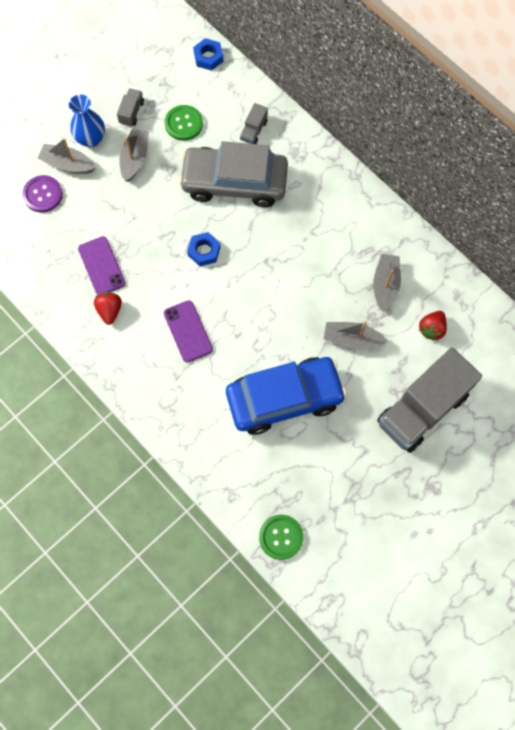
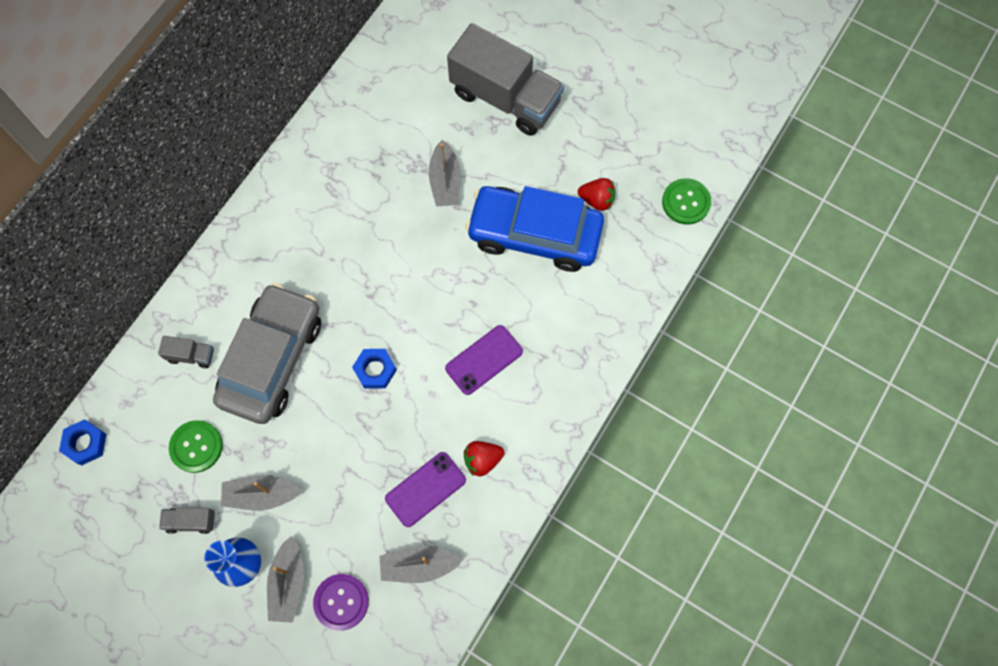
camera: 105 degrees left, 0 degrees up
grey car [179,141,288,207] -> grey car turned 150 degrees counterclockwise [213,283,321,424]
blue car [226,357,347,435] -> blue car turned 45 degrees counterclockwise [465,186,604,272]
grey boat [373,254,401,312] -> grey boat moved to [380,545,463,583]
red strawberry [419,311,447,341] -> red strawberry moved to [578,178,616,211]

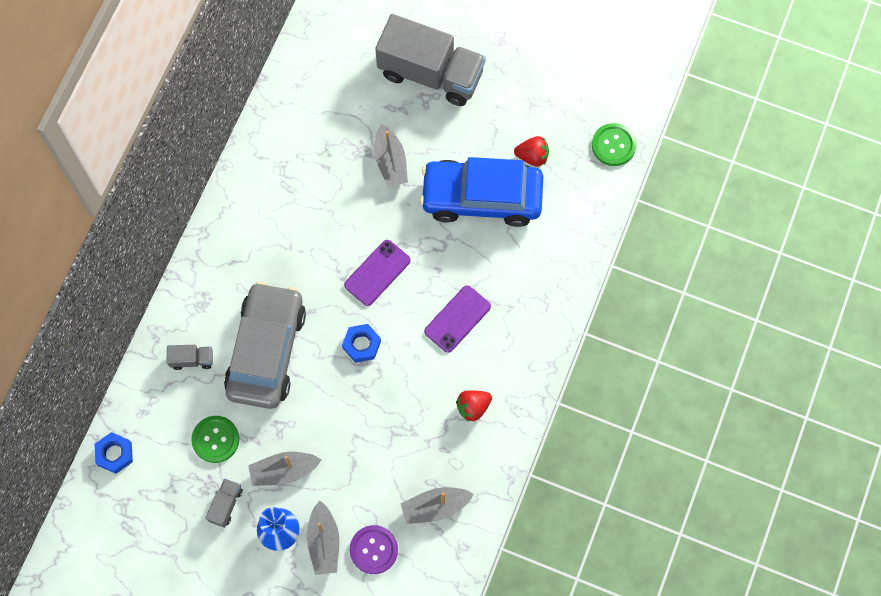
camera: 10 degrees left, 0 degrees up
grey truck [159,507,215,534] -> grey truck turned 120 degrees clockwise [206,478,243,528]
purple phone [385,452,466,527] -> purple phone moved to [344,240,411,306]

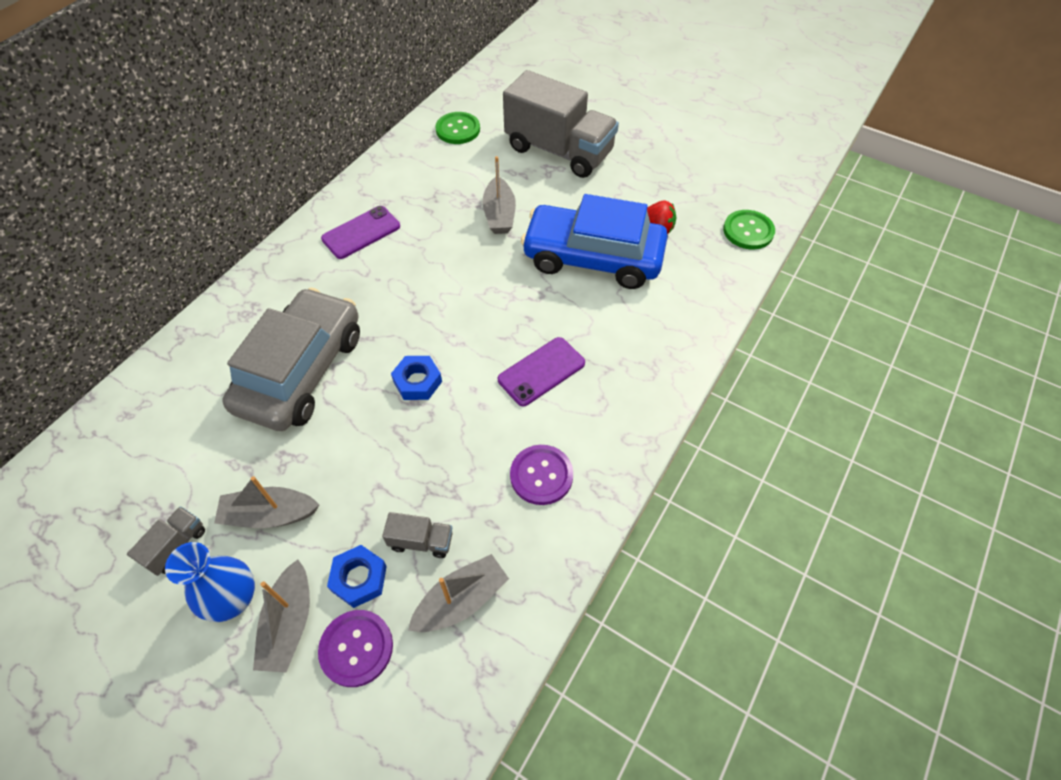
camera: 10 degrees right, 15 degrees down
blue nut [94,432,133,474] -> blue nut moved to [327,545,387,608]
grey truck [167,345,213,370] -> grey truck moved to [382,512,452,558]
green button [191,416,239,463] -> green button moved to [435,112,480,144]
purple phone [344,240,411,306] -> purple phone moved to [321,206,400,259]
grey boat [401,487,474,524] -> grey boat turned 150 degrees clockwise [408,554,509,632]
red strawberry [456,390,492,422] -> purple button [510,445,573,505]

